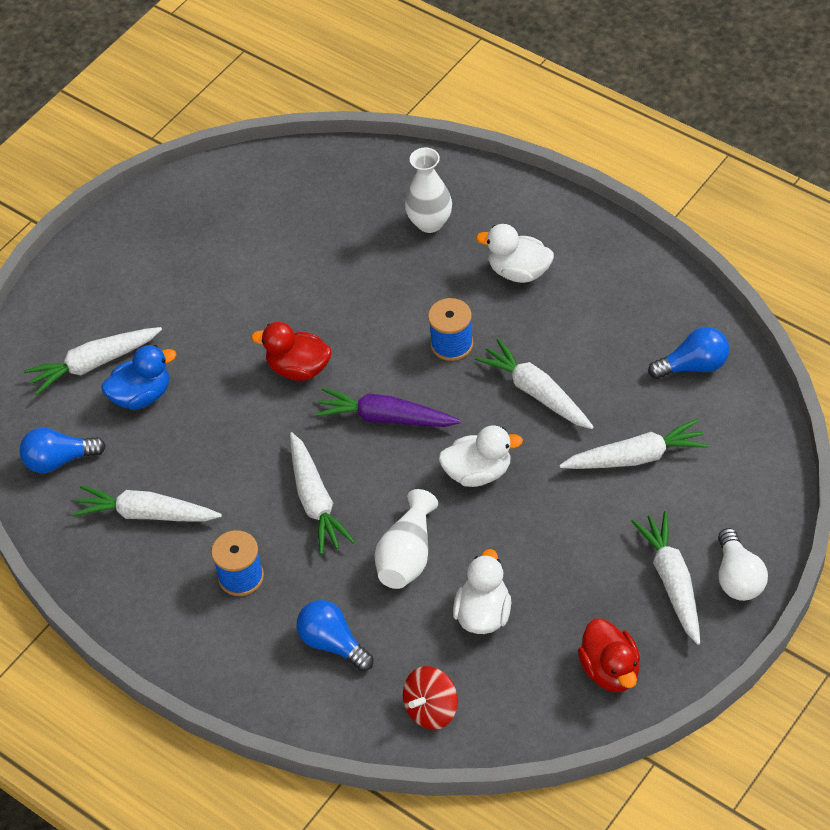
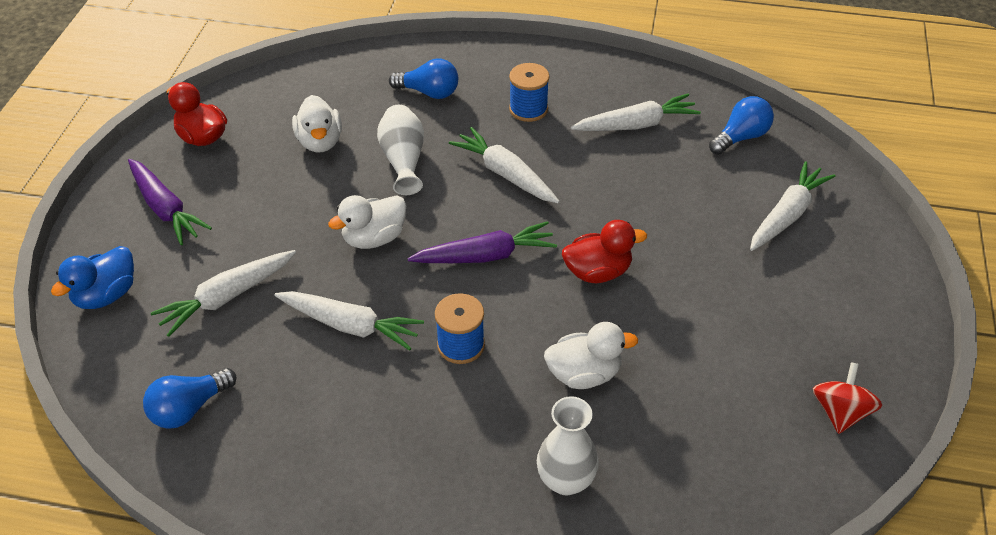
camera: 150 degrees right, 5 degrees down
blue duck [101,345,176,410] -> blue duck moved to [51,246,134,309]
red spinning top [403,666,458,730] -> red spinning top moved to [813,362,882,434]
white duck [476,224,554,283] -> white duck moved to [544,322,638,389]
white carrot [631,511,700,645] -> purple carrot [128,159,212,245]
white light bulb [718,528,768,601] -> none

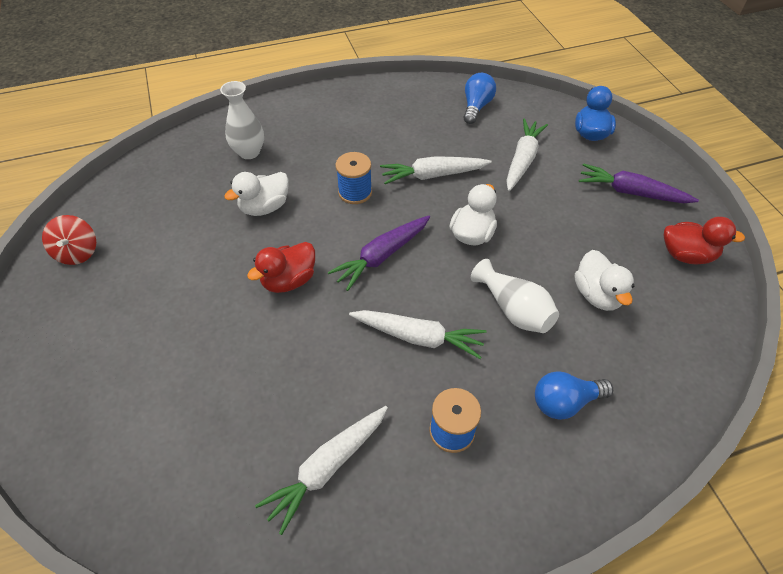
camera: 150 degrees right, 5 degrees up
white duck [292,95,342,152] -> white duck turned 150 degrees counterclockwise [575,250,634,311]
blue light bulb [709,96,774,155] -> none
white carrot [750,161,835,251] -> none

